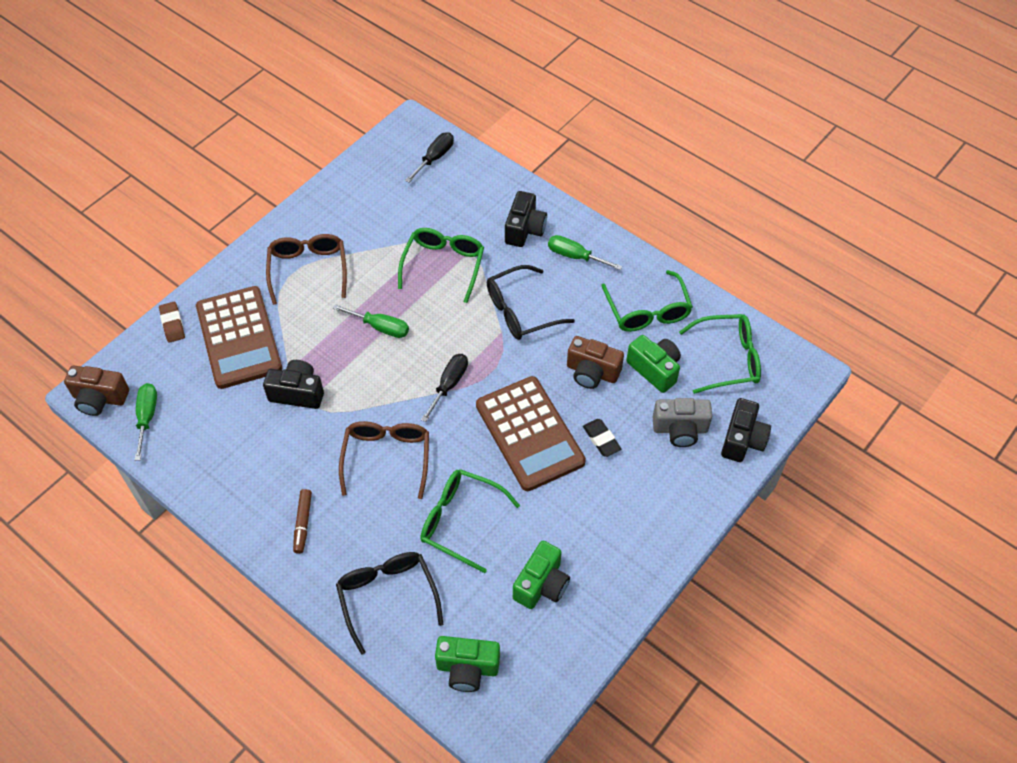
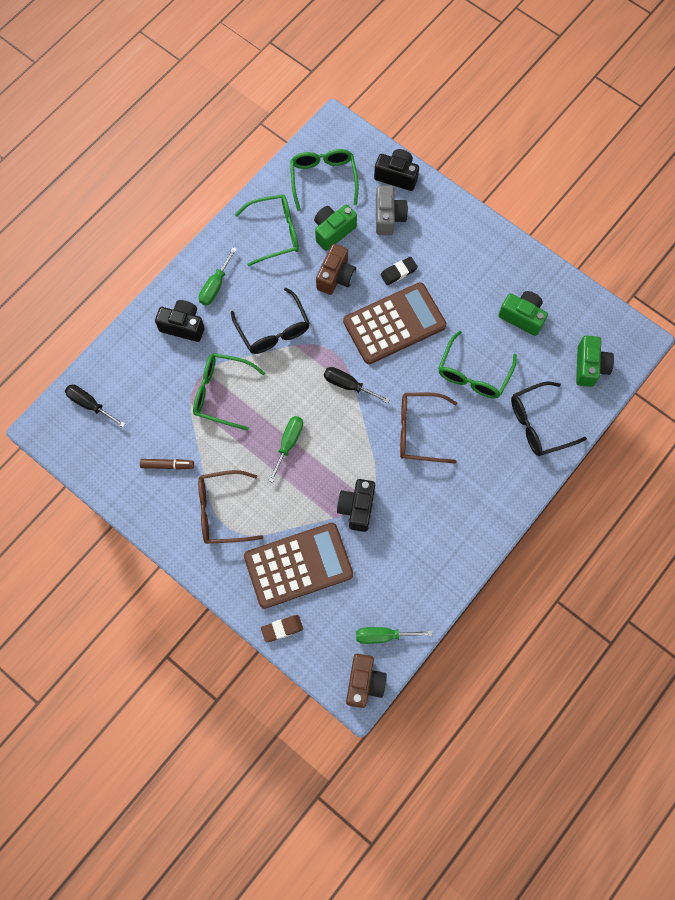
camera: 90 degrees left, 15 degrees up
brown marker [293,489,312,554] -> brown marker moved to [140,459,194,470]

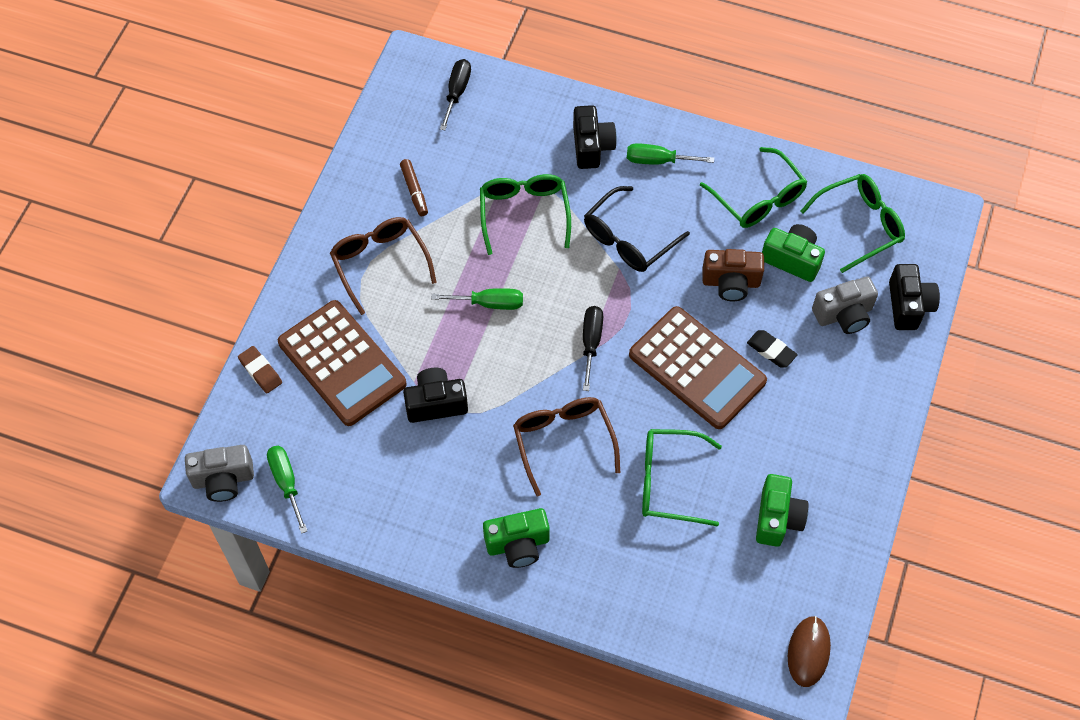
camera: 70 degrees right, 10 degrees down
brown camera [346,654,387,708] -> grey camera [185,445,254,502]
black glasses [511,382,587,456] -> none
green camera [576,335,614,387] -> green camera moved to [483,508,550,568]
none -> brown mouse [788,616,831,687]

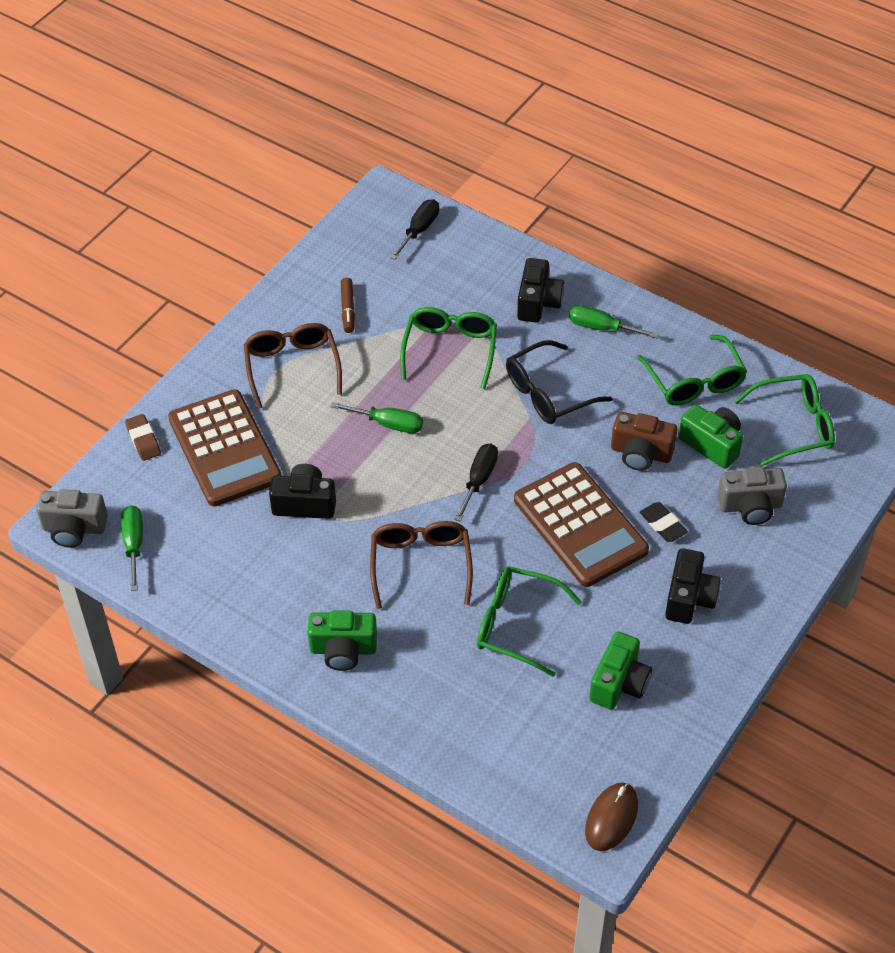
camera: 15 degrees right, 10 degrees down
black camera [889,264,940,330] -> black camera moved to [665,548,721,624]

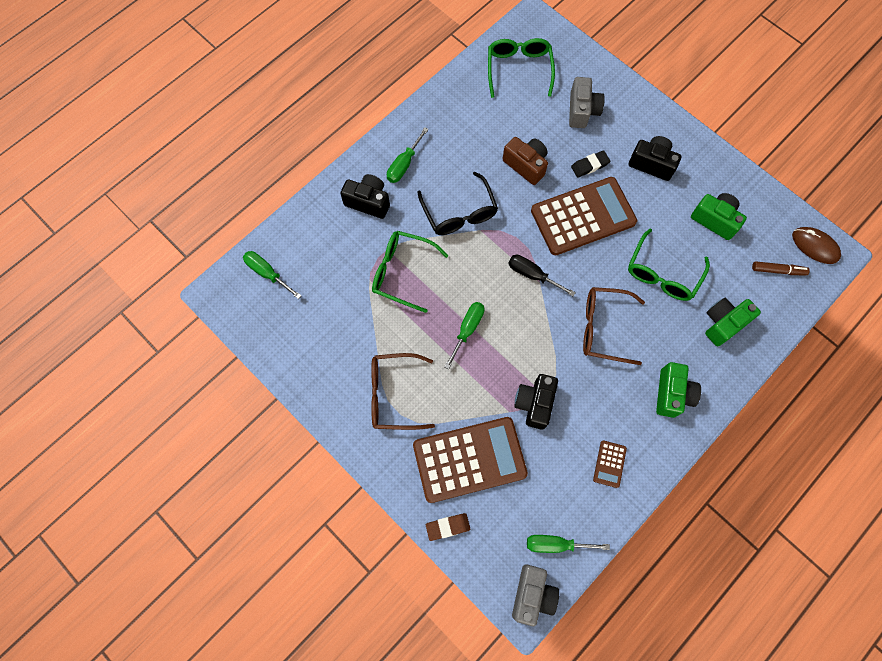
camera: 80 degrees left, 20 degrees up
brown marker [341,278,355,333] -> brown marker moved to [752,261,810,276]
black screwdriver [390,199,439,260] -> green screwdriver [243,251,302,299]
brown camera [611,412,678,471] -> brown camera turned 75 degrees counterclockwise [503,137,548,185]
green glasses [637,335,747,405] -> none
green camera [679,405,743,469] -> green camera moved to [705,298,761,346]
none -> brown calculator [593,440,627,488]

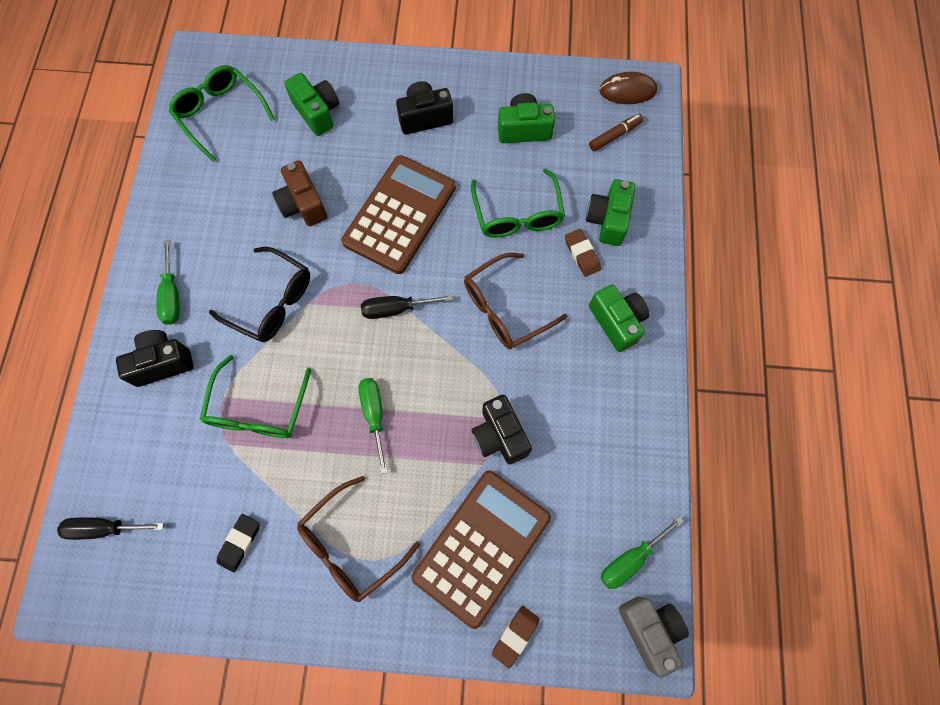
camera: 40 degrees left, 0 degrees up
green screwdriver [243,251,302,299] -> black screwdriver [57,517,164,540]
green glasses [372,231,449,313] -> green glasses turned 60 degrees counterclockwise [200,355,311,438]
brown camera [503,137,548,185] -> brown camera turned 120 degrees counterclockwise [272,160,327,226]
grey camera [569,77,605,128] -> green camera [284,73,339,136]
black eraser [571,150,610,178] -> black eraser moved to [217,514,260,572]
brown calculator [593,440,627,488] -> none
none -> brown eraser [565,229,601,277]

